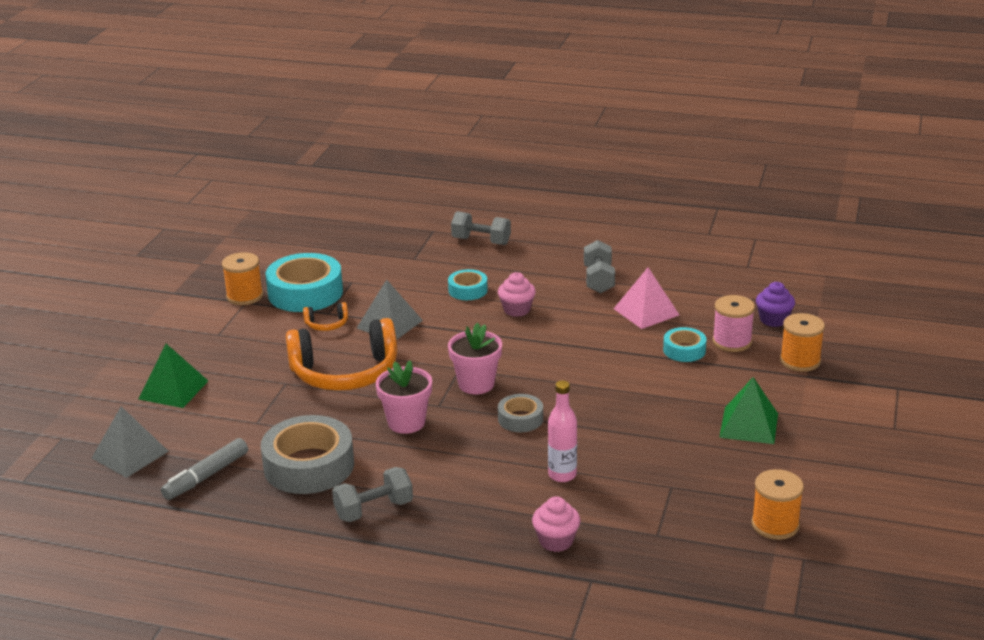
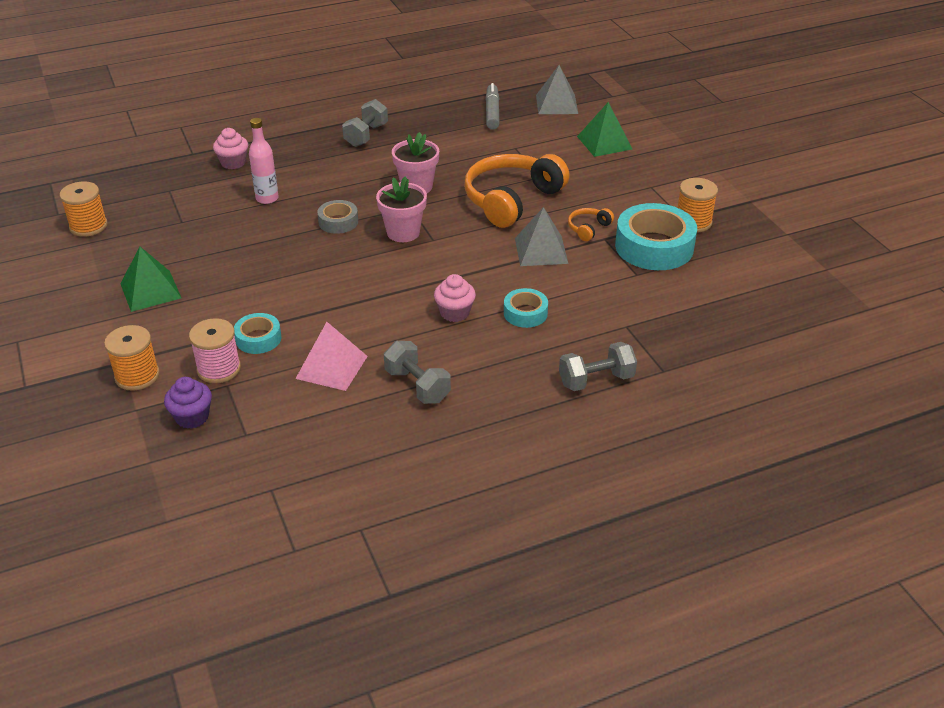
camera: 140 degrees right, 10 degrees up
grey tape [261,415,354,494] -> none

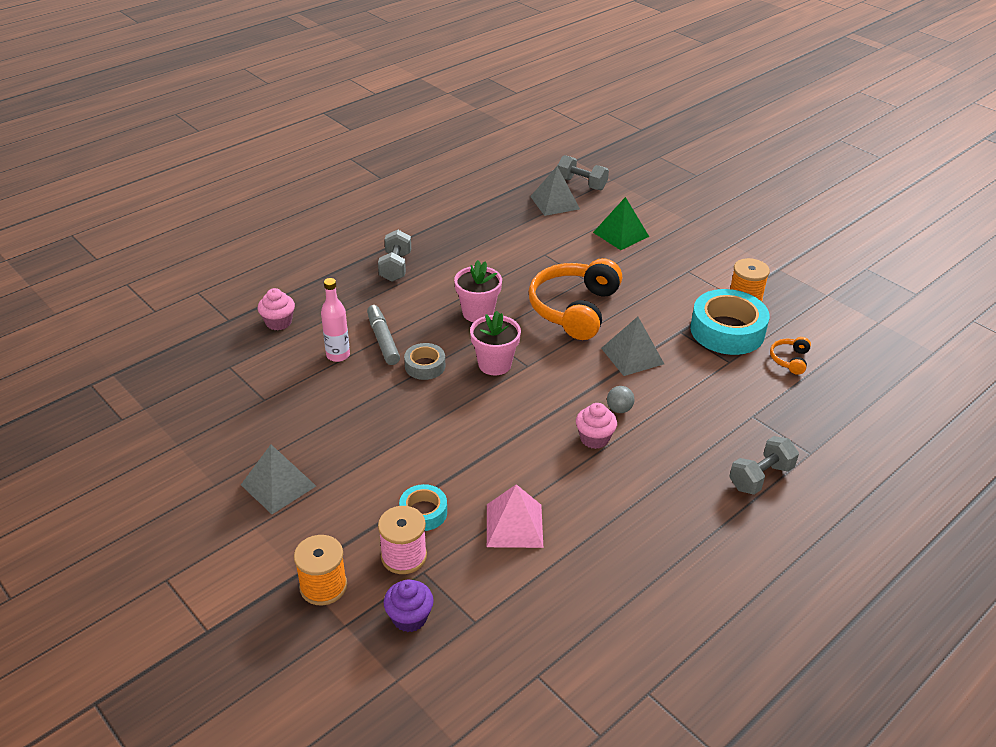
camera: 20 degrees left, 0 degrees up
orange spool [60,181,108,237] -> none
green pyramid [120,247,181,312] -> grey pyramid [241,445,316,514]
grey dumbbell [384,341,451,404] -> grey dumbbell moved to [557,155,609,190]
grey marker [485,83,499,130] -> grey marker moved to [367,305,400,365]
turquoise tape [504,288,548,328] -> none
orange headphones [568,208,614,241] -> orange headphones moved to [770,337,811,375]
none -> grey ball [607,386,634,413]

